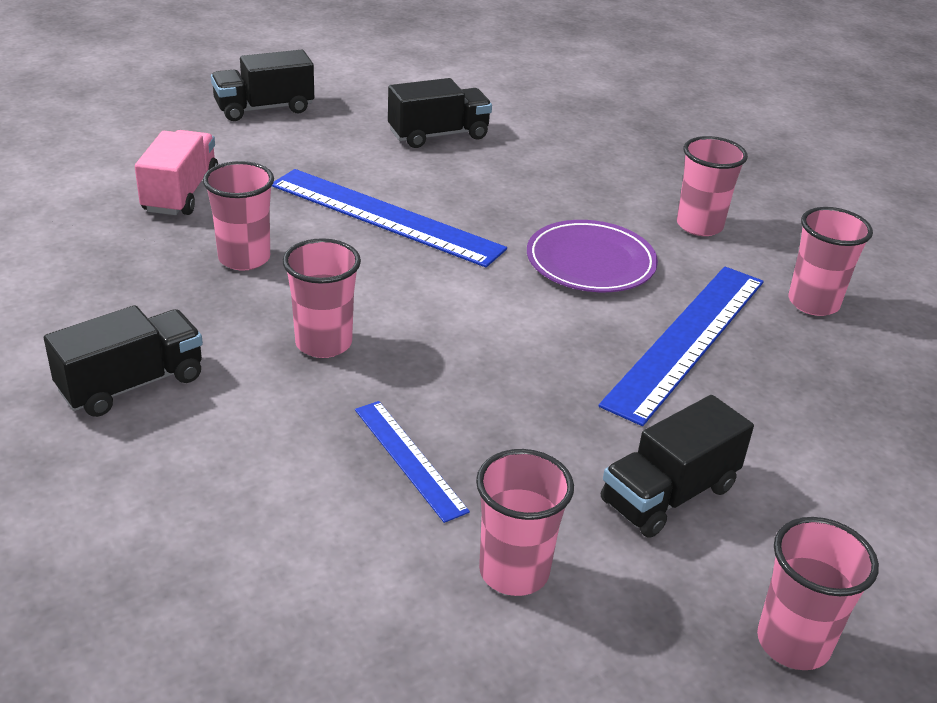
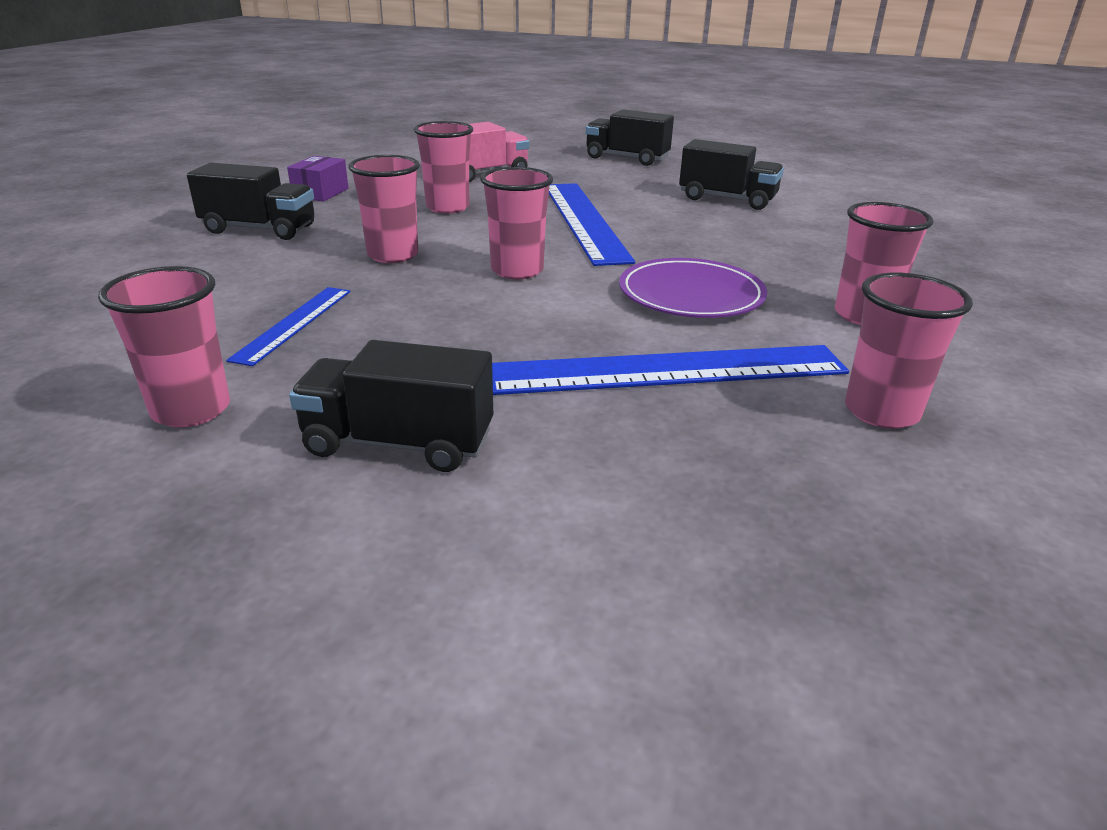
camera: 50 degrees right, 5 degrees down
pink cup [757,517,879,670] -> pink cup moved to [480,167,553,280]
none -> purple box [287,156,349,202]

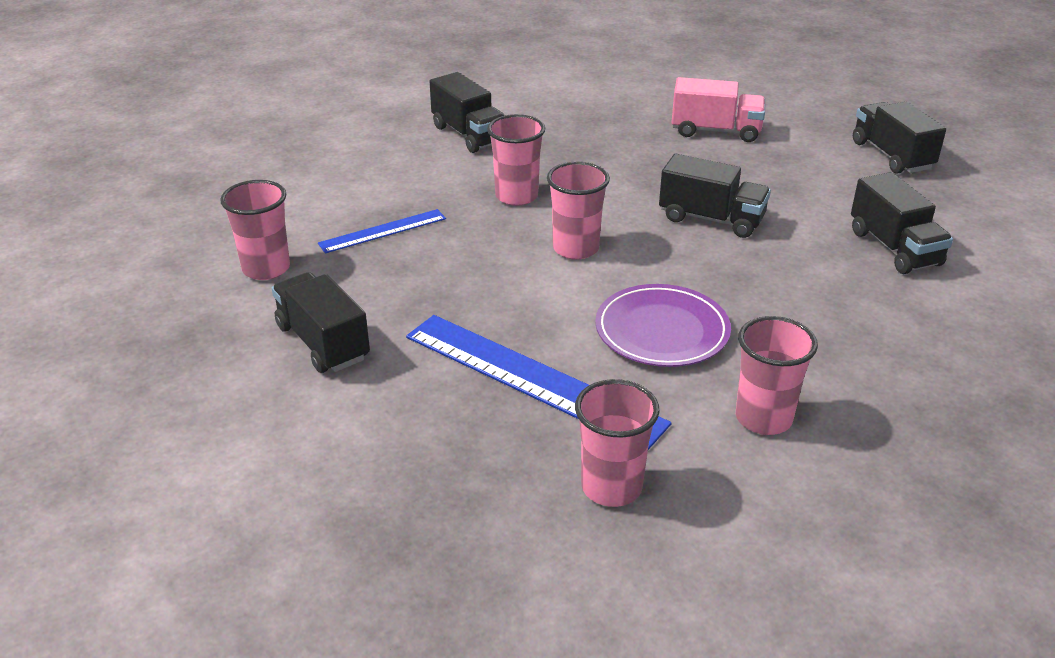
camera: 45 degrees right, 5 degrees up
purple box [287,156,349,202] -> none
pink cup [414,121,473,214] -> none
blue ruler [549,183,635,266] -> black truck [659,154,771,238]

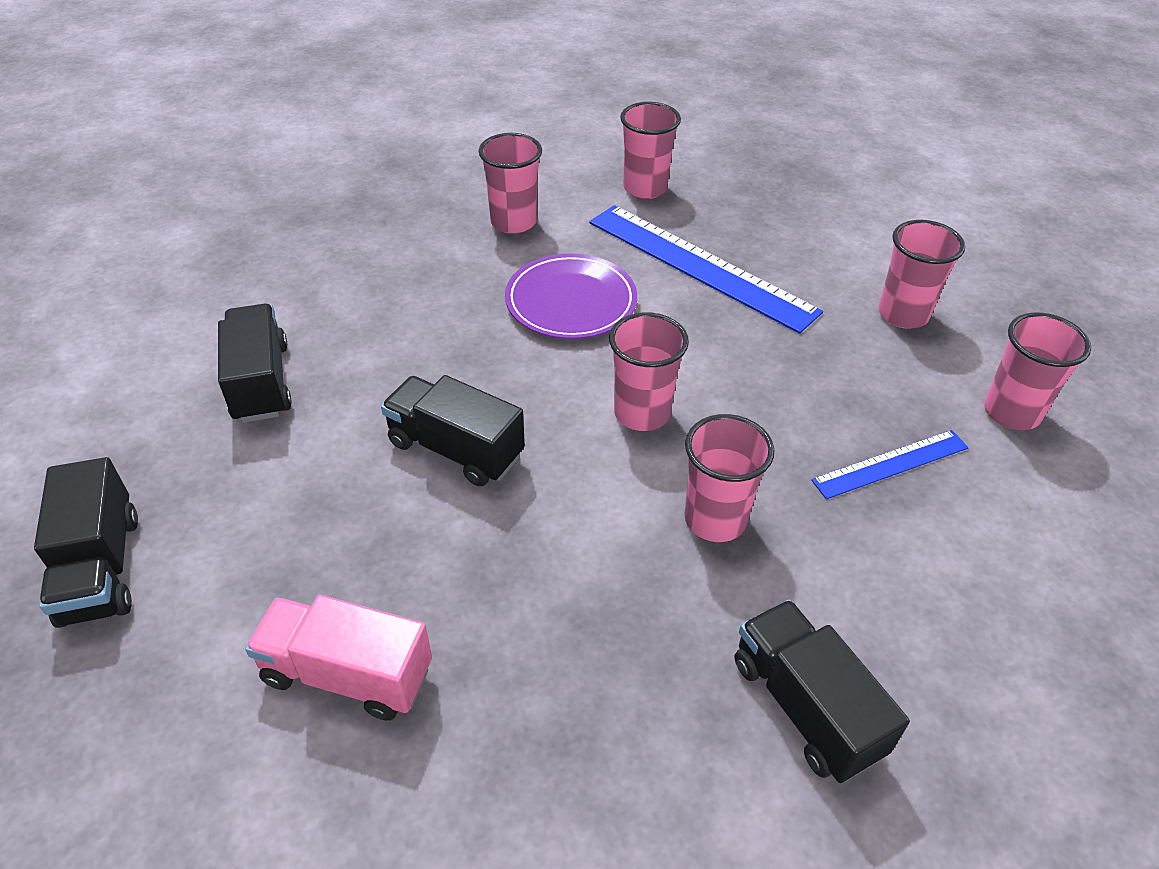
camera: 175 degrees left, 10 degrees up
black truck [272,272,370,373] -> pink cup [878,220,965,329]

